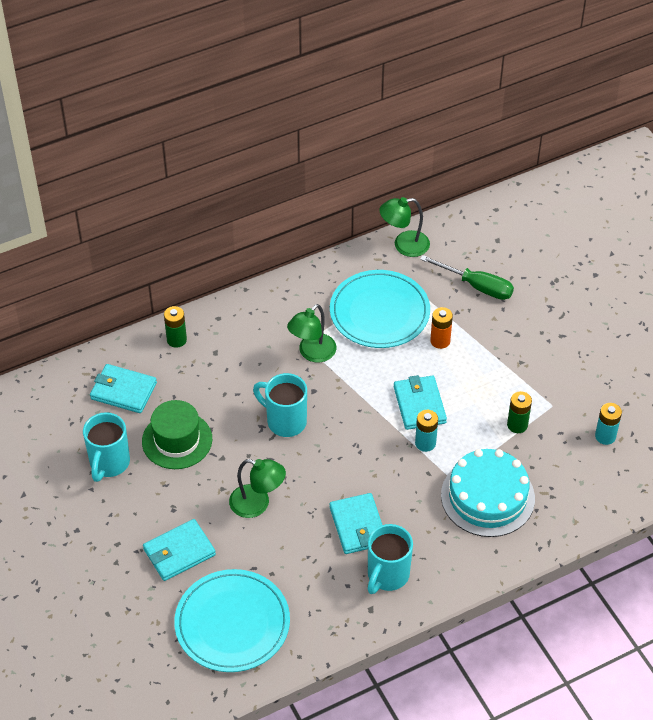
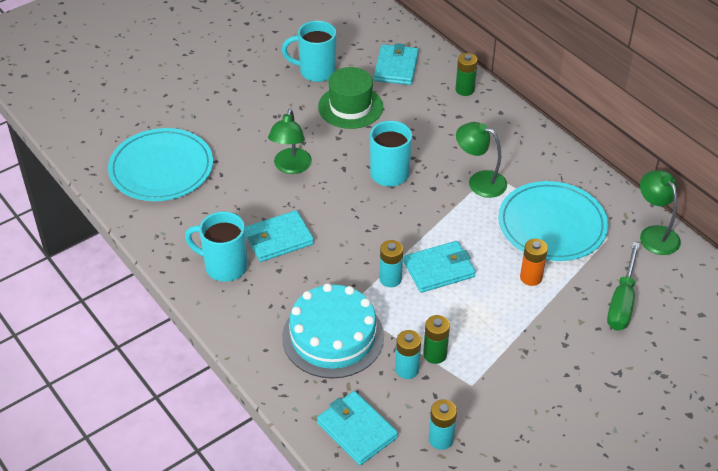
camera: 80 degrees right, 5 degrees down
turquoise wallet [143,519,216,581] -> turquoise wallet moved to [317,391,398,465]
none -> turquoise battery [395,330,421,379]

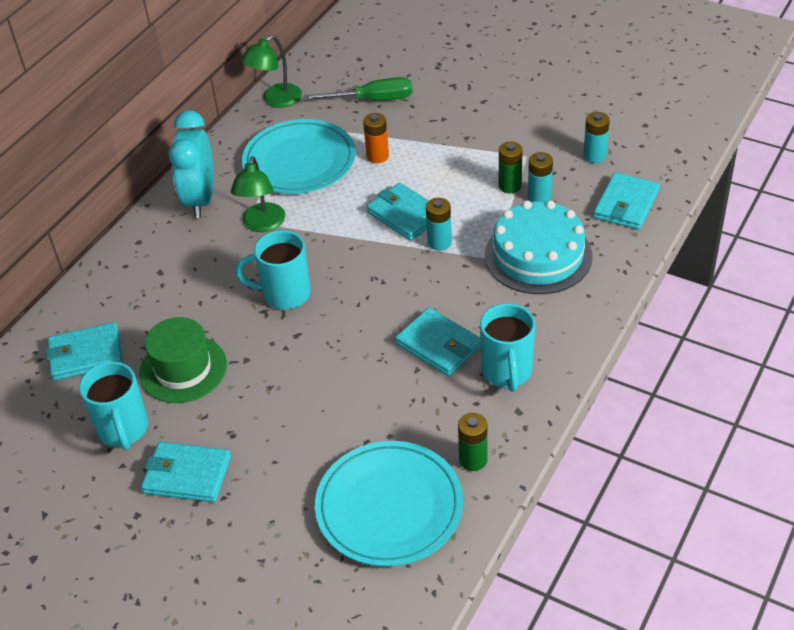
camera: 110 degrees left, 0 degrees up
green lamp [268,109,312,174] -> none
green battery [455,53,478,96] -> green battery moved to [458,413,488,471]
none -> turquoise wallet [141,442,231,502]
none -> turquoise clock [169,110,214,218]

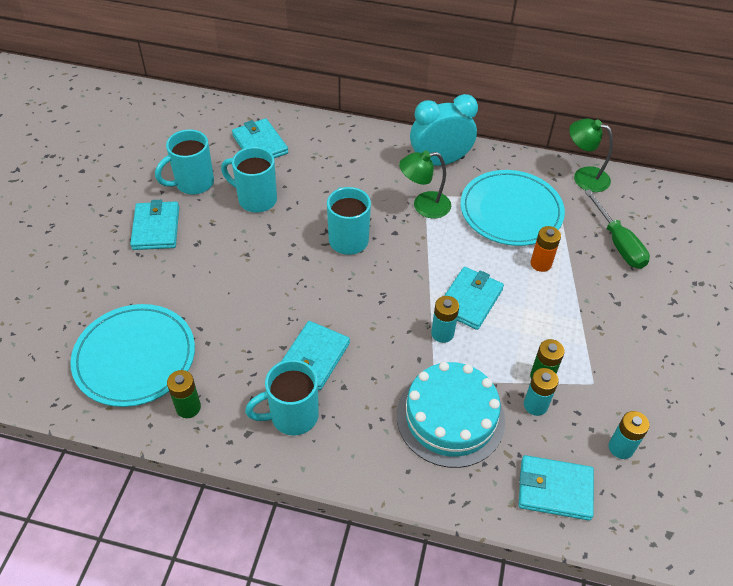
camera: 70 degrees right, 5 degrees up
green hat [139,317,227,403] -> turquoise mug [221,147,277,213]

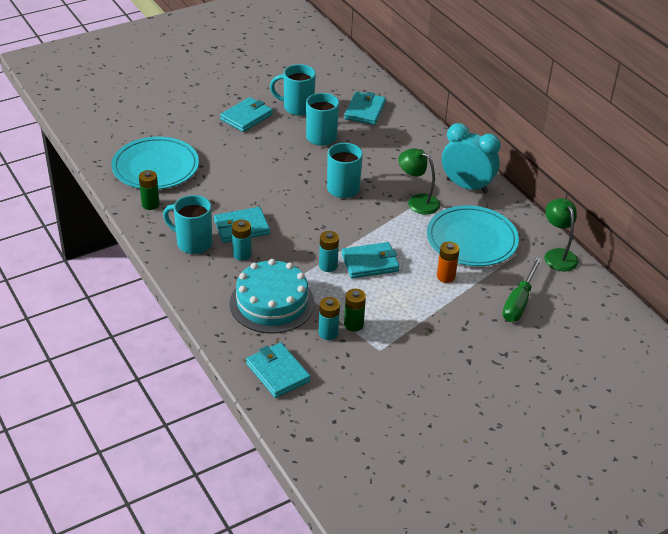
camera: 45 degrees right, 10 degrees down
turquoise battery [609,411,650,459] -> turquoise battery moved to [232,220,252,261]

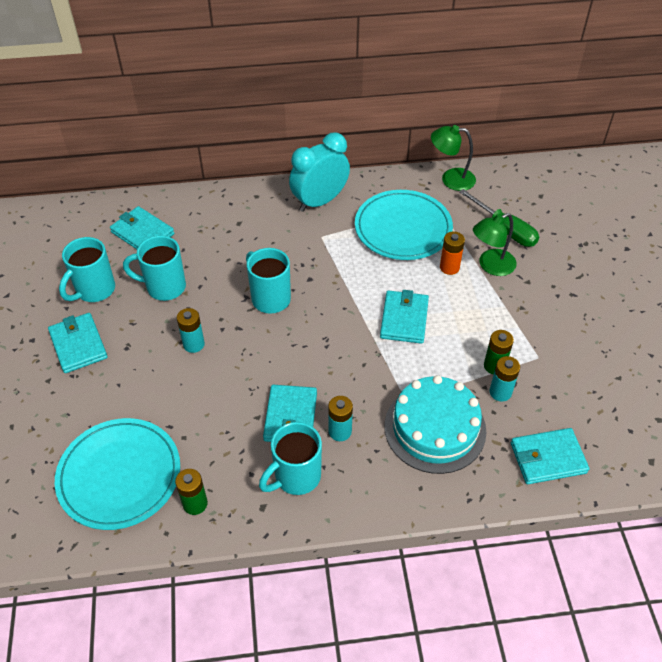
camera: 65 degrees left, 10 degrees up
turquoise battery [319,231,339,272] -> turquoise battery moved to [177,308,205,353]
green lamp [398,148,440,215] -> green lamp moved to [473,213,517,276]

